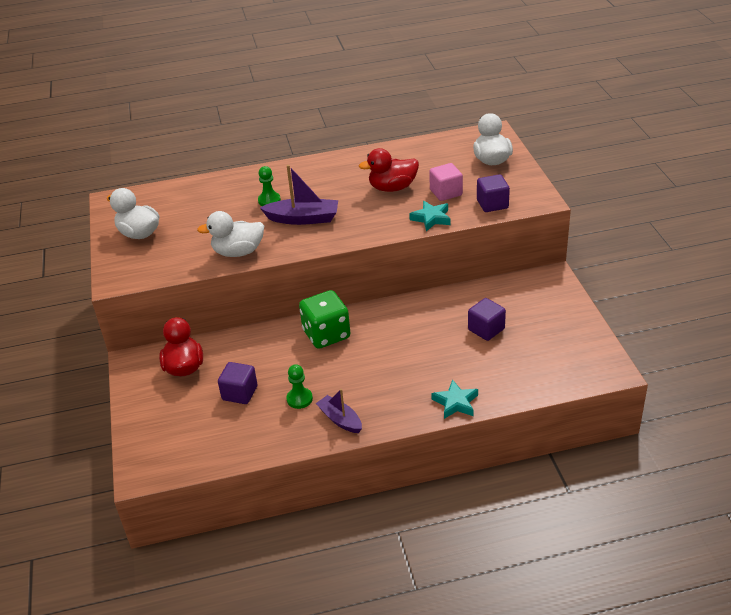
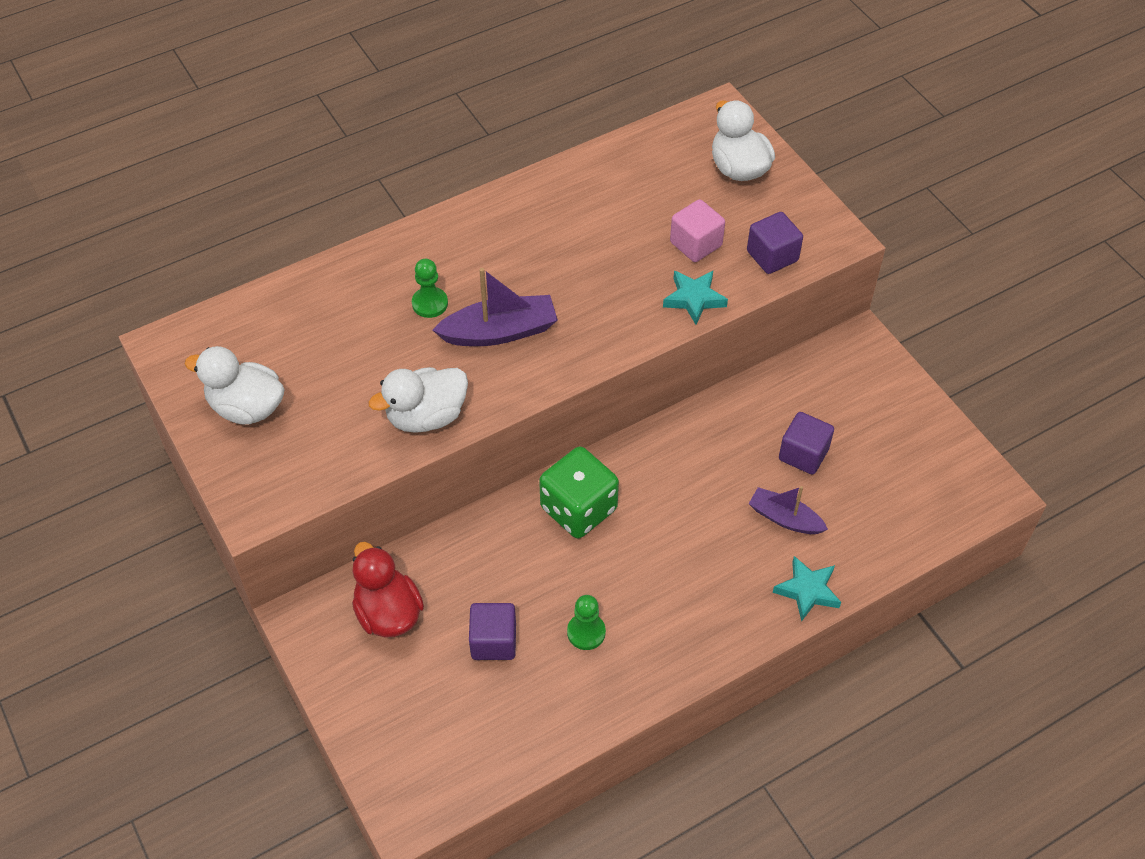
camera: 20 degrees left, 15 degrees up
purple boat [316,389,362,433] -> purple boat moved to [749,486,828,534]
red duck [359,148,419,192] -> none

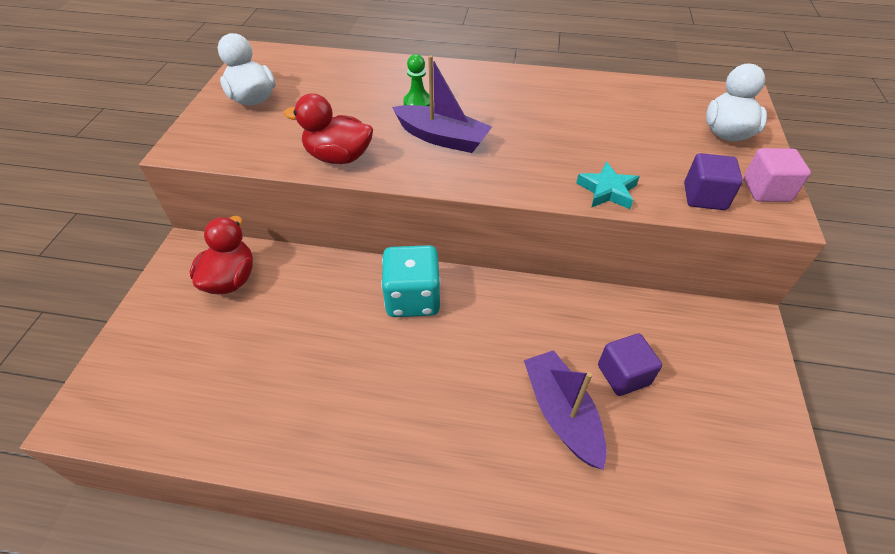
camera: 40 degrees right, 5 degrees down
white duck [368,367,468,433] -> red duck [284,93,373,164]
purple cube [469,603,516,660] -> none
green dice [539,447,619,538] -> turquoise dice [381,245,441,317]
green pawn [567,595,606,650] -> none
pink cube [670,199,725,262] -> pink cube moved to [743,148,811,202]
purple boat [749,486,828,534] -> purple boat [524,350,607,470], size x1.52
turquoise star [773,556,841,622] -> none

